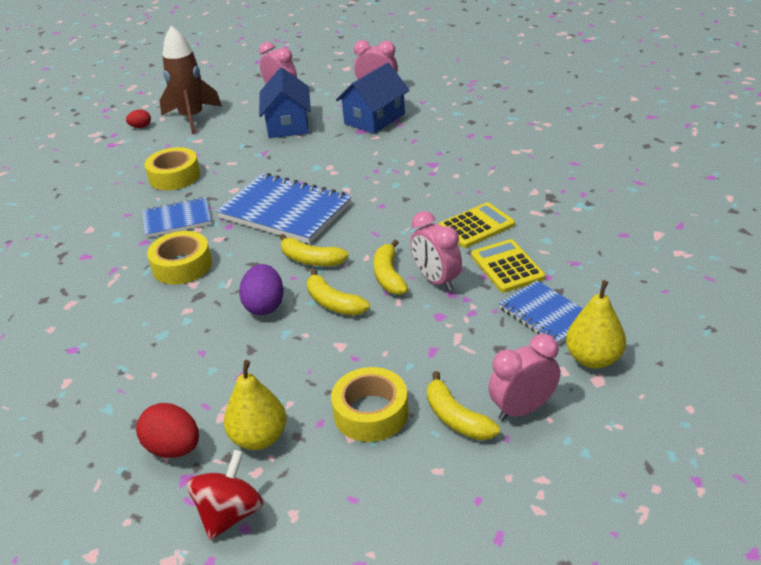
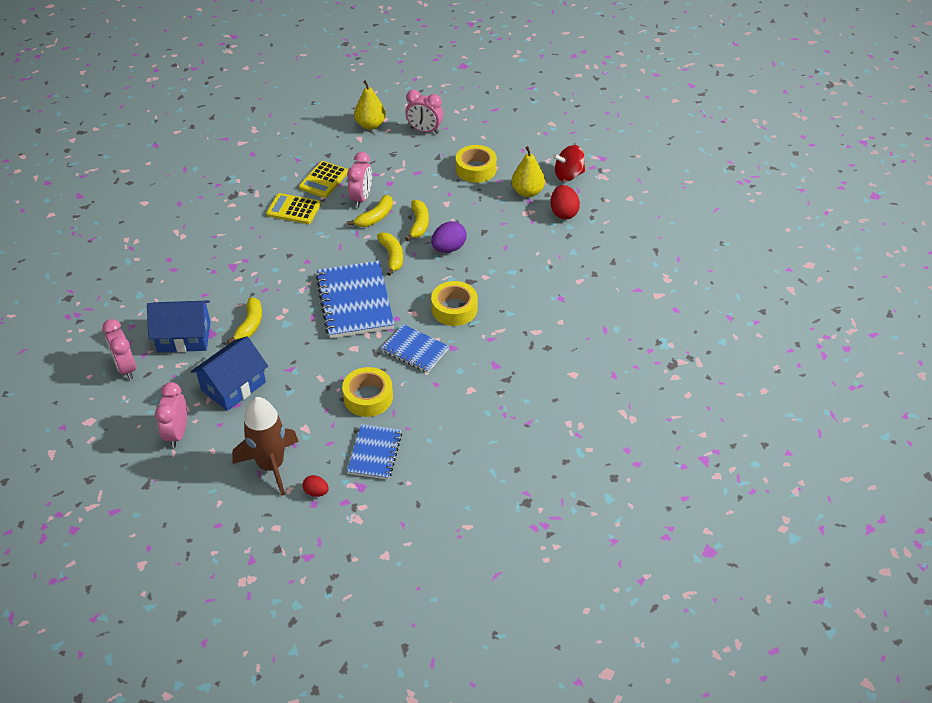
camera: 135 degrees left, 10 degrees up
yellow banana [427,371,500,440] -> yellow banana moved to [227,297,262,344]
blue notebook [499,280,583,345] -> blue notebook moved to [347,424,402,480]

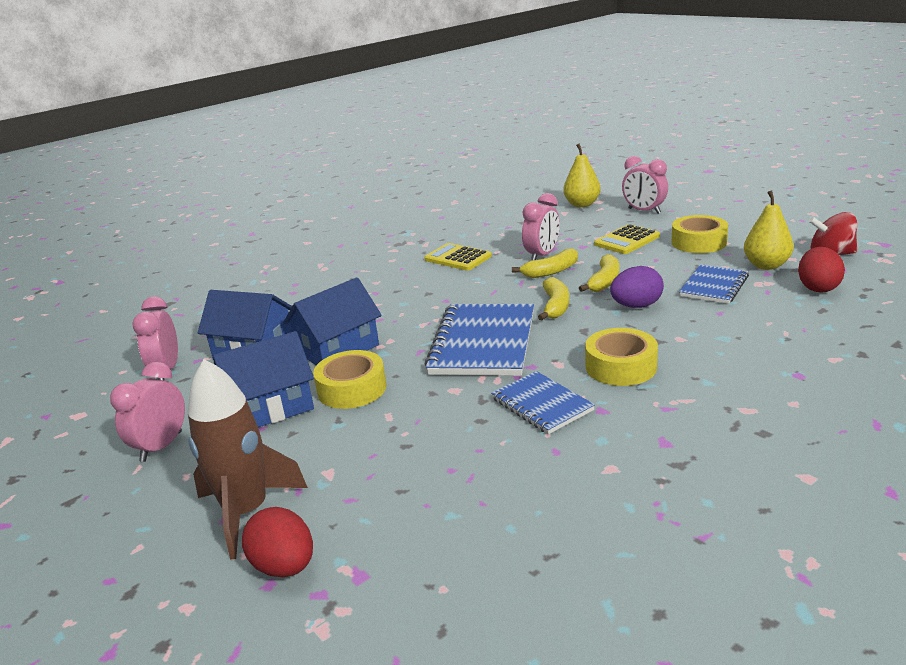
camera: 25 degrees right, 20 degrees down
yellow banana [227,297,262,344] -> blue house [283,277,382,365]
yellow calculator [299,161,348,198] -> yellow calculator moved to [594,224,660,254]
red egg [302,475,328,497] -> red egg [242,507,313,577], size x1.72
yellow tape [342,367,393,417] -> yellow tape moved to [313,350,387,409]
blue notebook [347,424,402,480] -> blue notebook moved to [679,264,749,304]

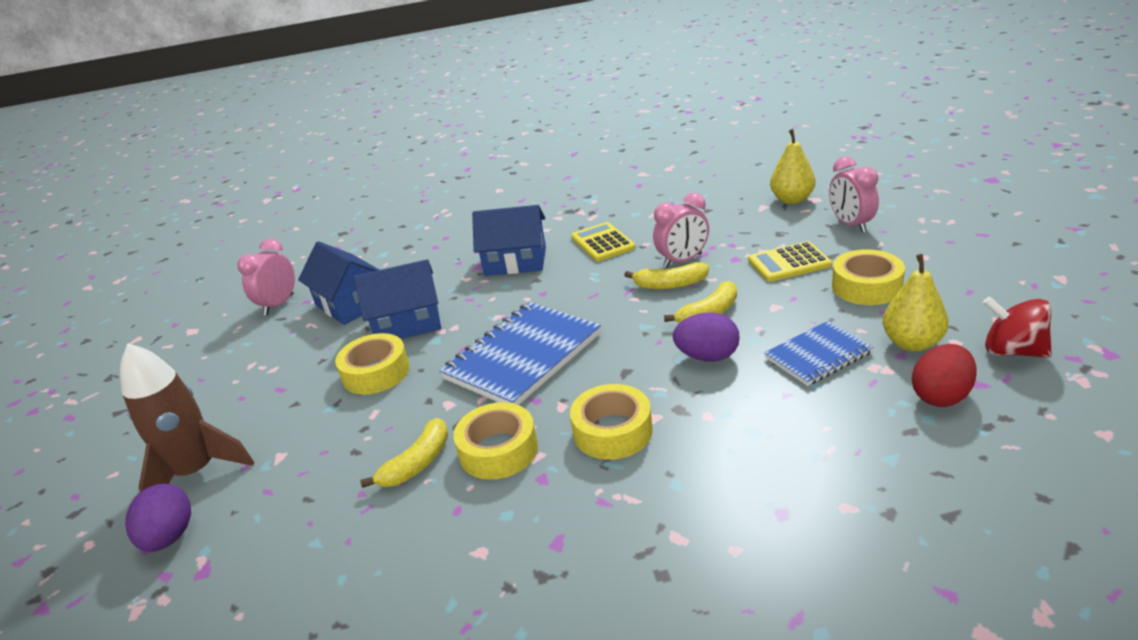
camera: 30 degrees right, 5 degrees up
pink clock [110,362,185,462] -> none
blue house [213,331,314,427] -> blue house moved to [472,205,546,276]
red egg [242,507,313,577] -> purple egg [125,484,191,552]
blue notebook [491,371,595,434] -> yellow tape [453,402,538,480]
yellow banana [538,277,569,321] -> yellow banana moved to [360,418,448,488]

